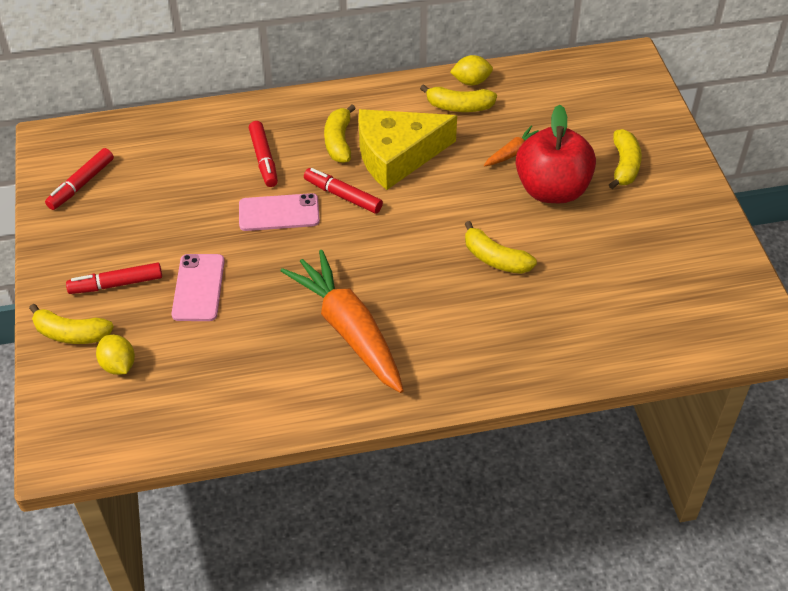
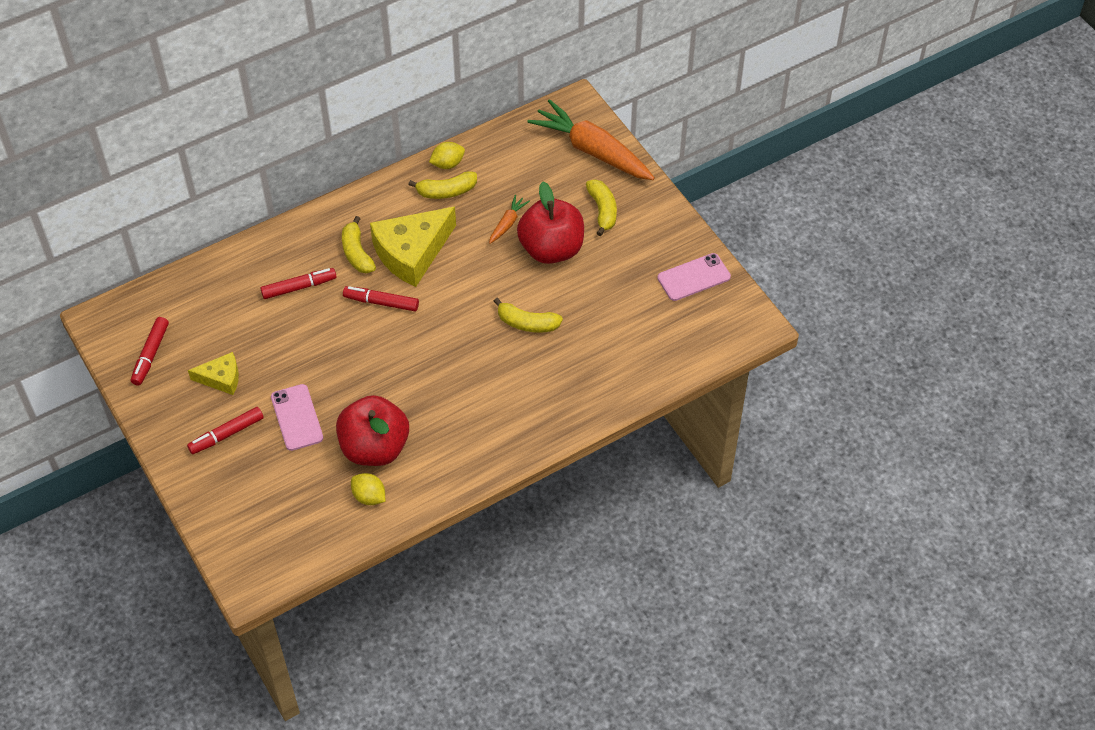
camera: 20 degrees left, 5 degrees up
yellow banana [29,304,114,344] -> none
yellow lemon [96,334,135,375] -> yellow lemon moved to [351,473,385,505]
pink phone [239,193,320,231] -> pink phone moved to [657,253,731,301]
red marker [249,121,278,187] -> red marker turned 75 degrees counterclockwise [260,268,337,299]
orange carrot [281,250,404,393] -> orange carrot moved to [527,99,655,180]
none -> yellow cheese [188,352,239,395]
none -> red apple [336,395,409,466]

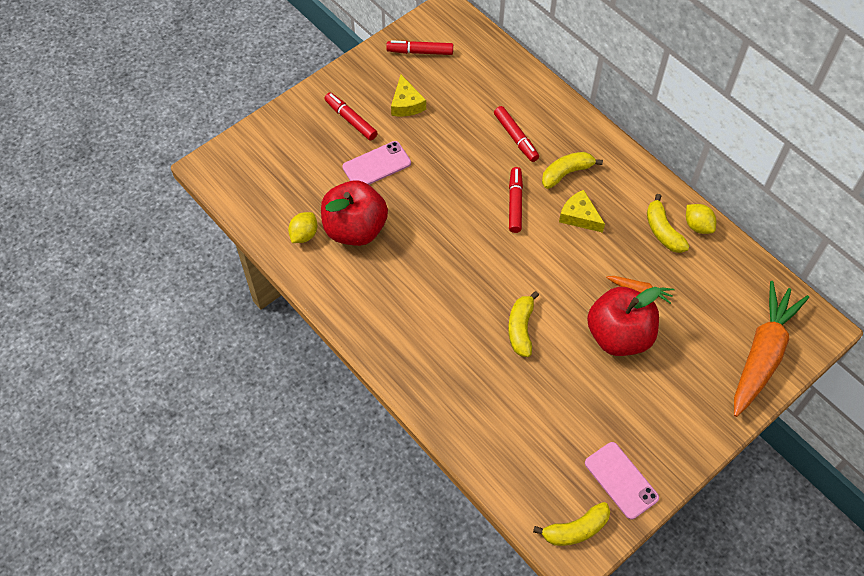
camera: 80 degrees right, 5 degrees up
yellow cheese [370,206,456,287] -> yellow cheese [559,190,605,233], size x0.53
yellow banana [586,179,617,236] -> yellow banana moved to [533,502,610,546]

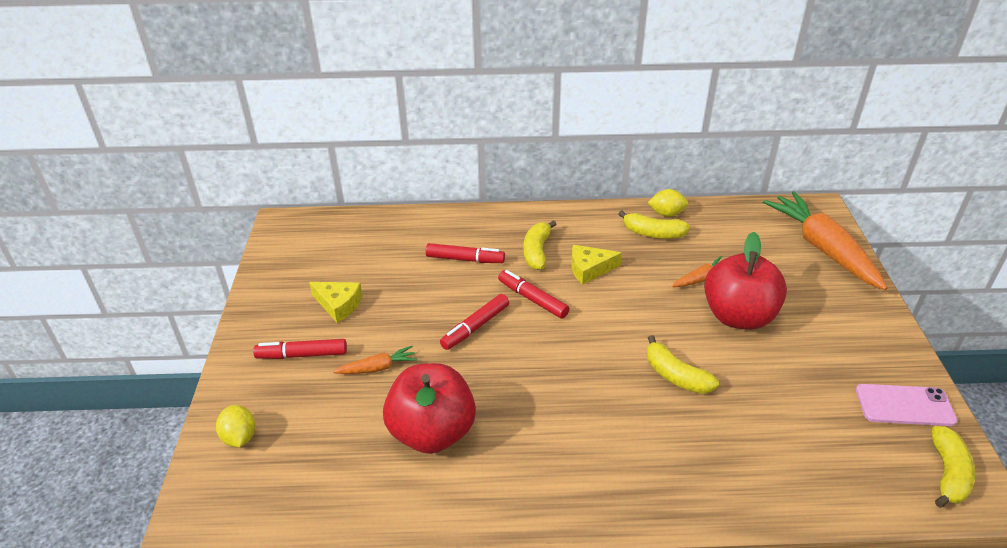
camera: 50 degrees left, 20 degrees down
yellow lemon [288,212,318,243] -> yellow lemon moved to [216,405,255,447]
pink phone [342,141,411,185] -> orange carrot [333,346,417,374]
red marker [386,40,453,55] -> red marker moved to [440,294,509,350]

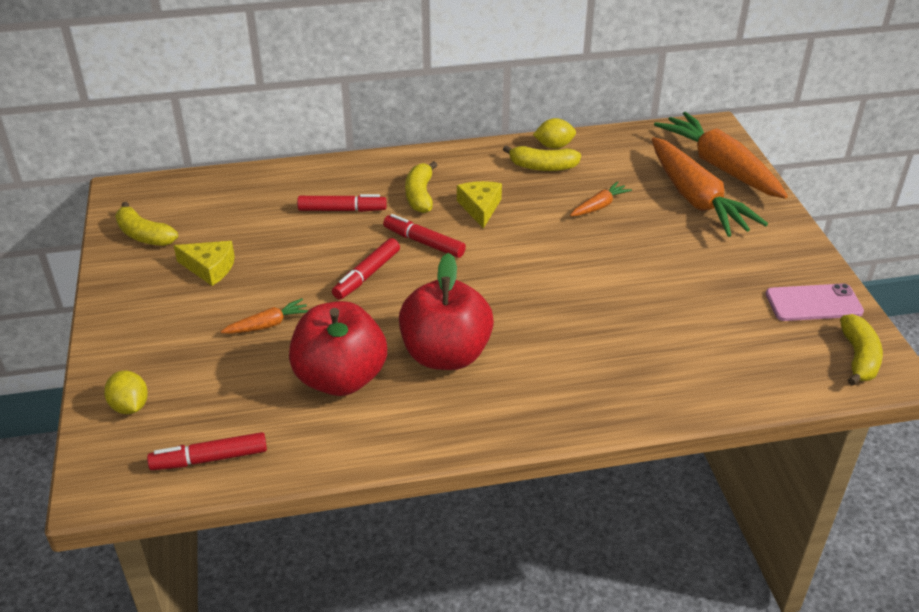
camera: 10 degrees left, 0 degrees up
red marker [253,339,347,359] -> red marker moved to [147,432,267,470]
yellow cheese [571,245,622,285] -> yellow cheese turned 105 degrees clockwise [457,181,502,229]
yellow banana [647,335,719,394] -> yellow banana moved to [115,202,178,246]
red apple [704,232,787,330] -> red apple moved to [399,253,494,370]
none -> orange carrot [652,137,768,237]

